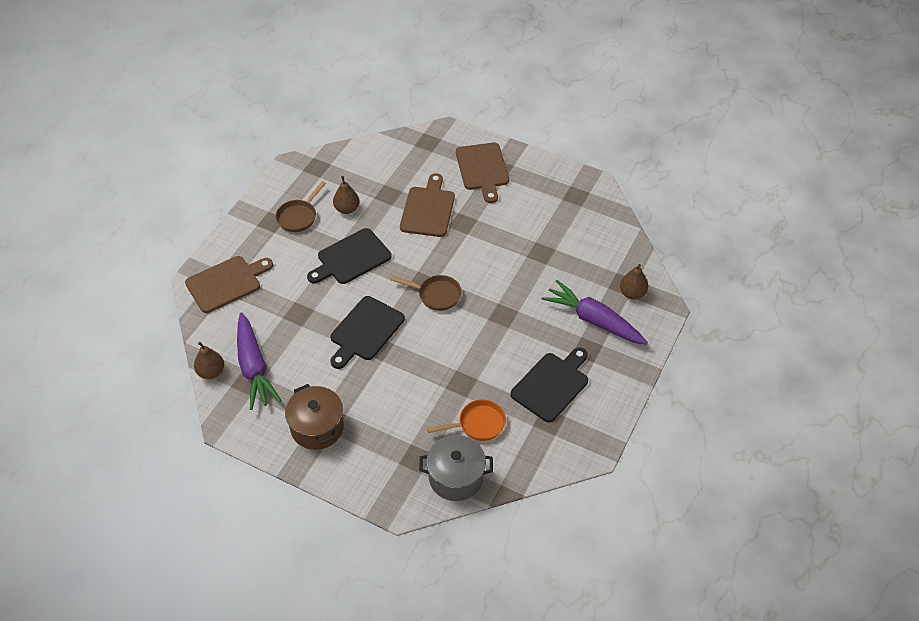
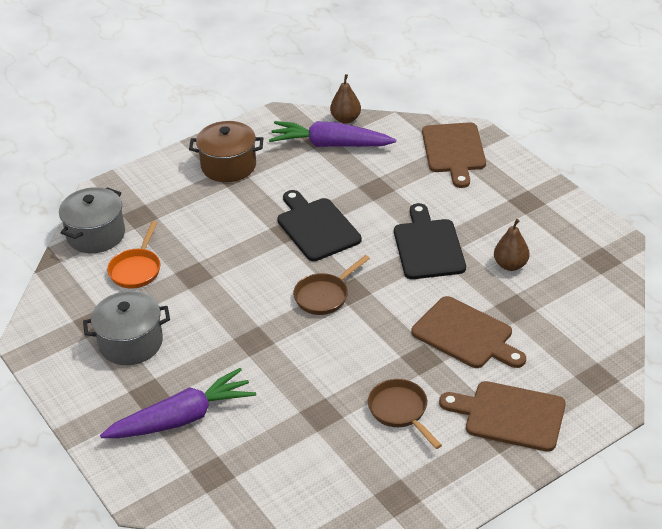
camera: 120 degrees right, 10 degrees down
brown pan [276,181,326,232] -> brown pan moved to [368,379,442,449]
black cutting board [510,347,588,422] -> grey pot [83,291,170,365]
brown pear [620,264,648,299] -> none

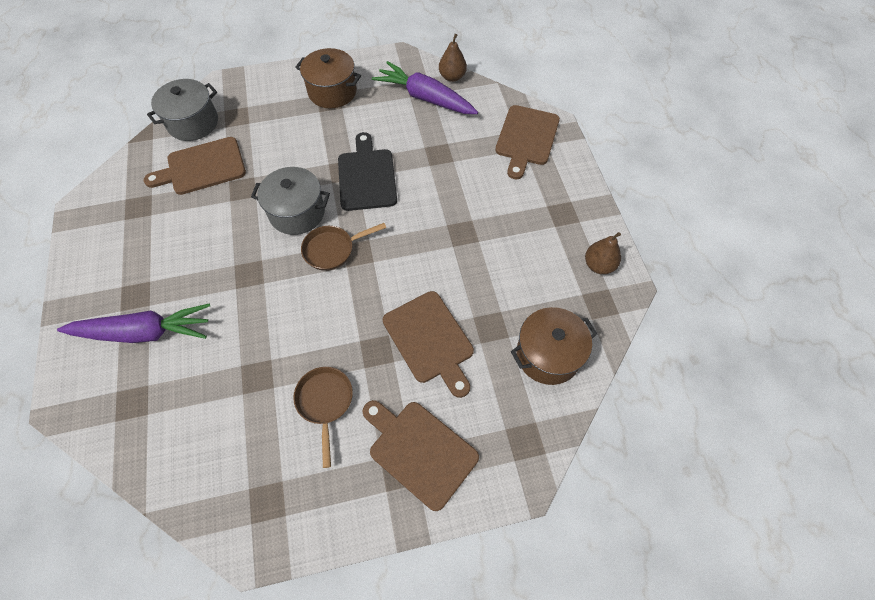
camera: 20 degrees right, 20 degrees up
grey pot [83,291,170,365] -> grey pot moved to [251,167,330,235]
orange pan [107,221,160,289] -> brown cutting board [144,137,246,195]
black cutting board [394,203,466,279] -> none
brown pear [494,219,530,271] -> brown pear moved to [585,232,621,274]
none -> brown pot [511,307,597,385]

